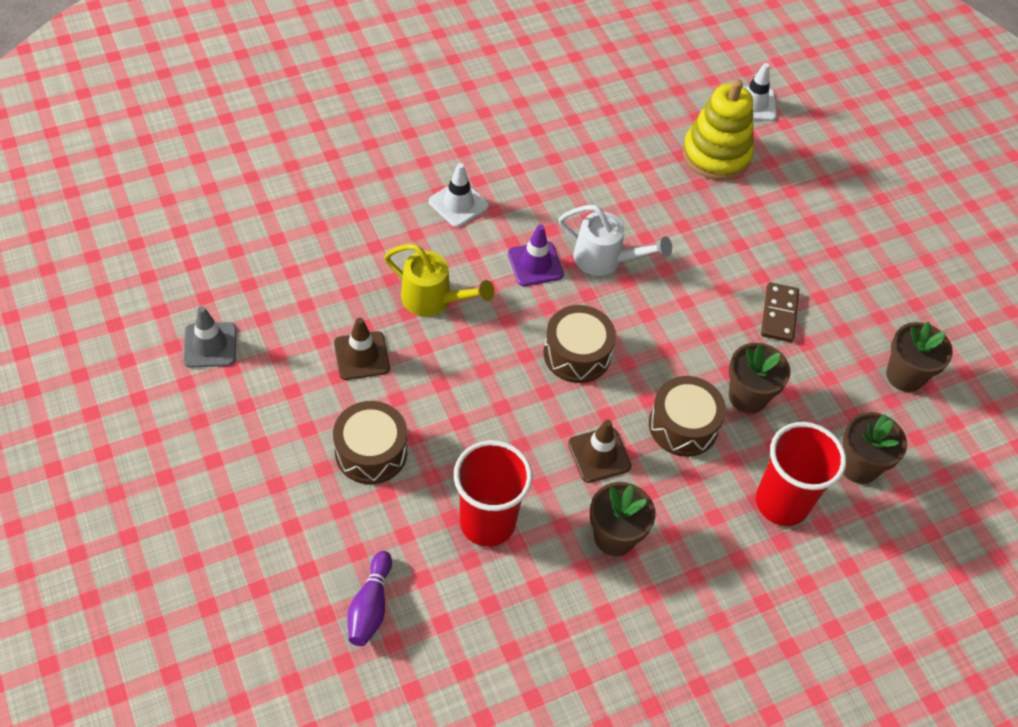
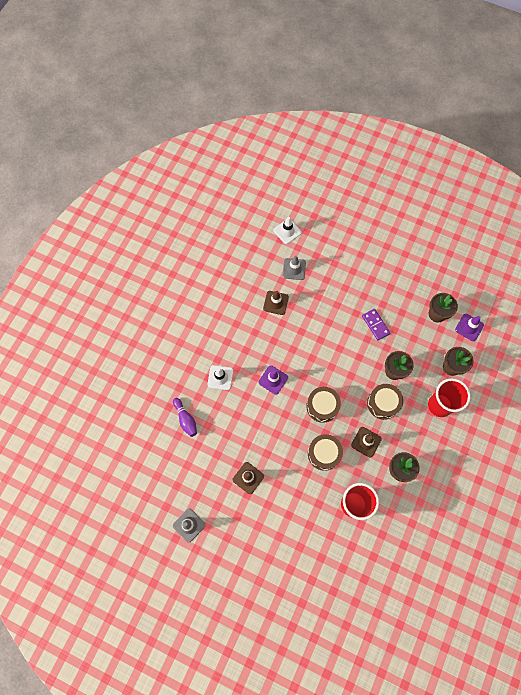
camera: 35 degrees left, 15 degrees up
brown drum [333,401,407,484] -> brown drum moved to [308,434,343,471]
purple bowling pin [348,551,392,646] -> purple bowling pin moved to [173,398,197,437]
yellow watering can [384,244,494,316] -> none
white watering can [559,205,672,276] -> none
yellow stacking toy [683,79,754,180] -> grey traffic cone [283,256,306,280]
brown domino [761,282,799,342] -> purple domino [362,309,390,340]
none -> brown traffic cone [263,291,289,315]
none -> purple traffic cone [455,314,484,341]

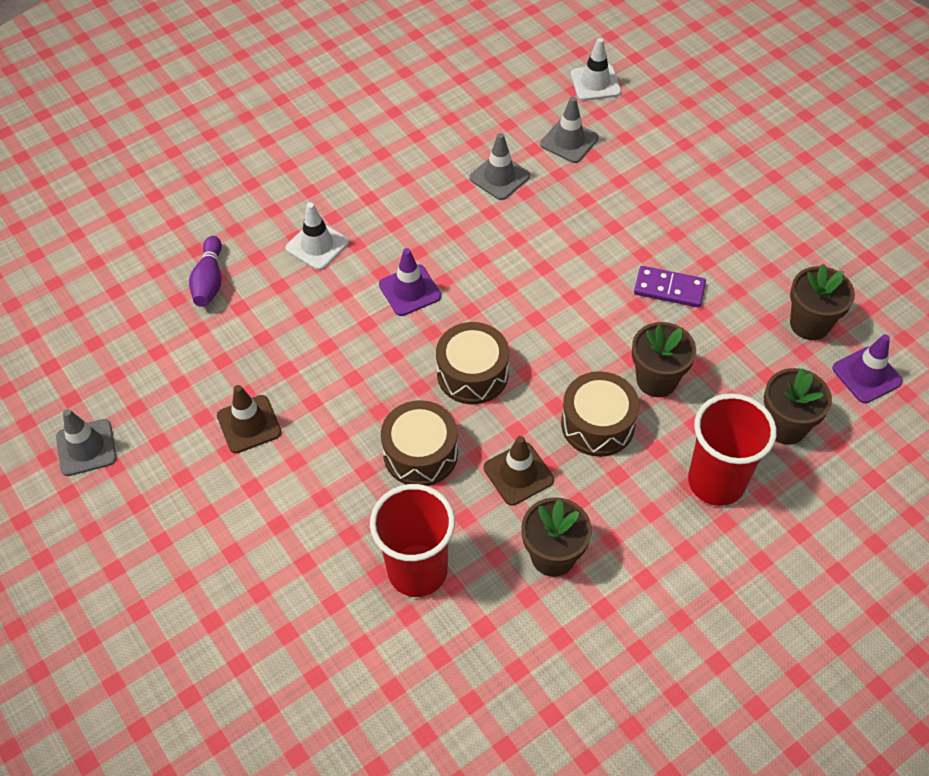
camera: 30 degrees right, 15 degrees down
brown traffic cone [263,291,289,315] -> grey traffic cone [469,133,530,200]
purple domino [362,309,390,340] -> purple domino turned 75 degrees counterclockwise [634,266,706,308]

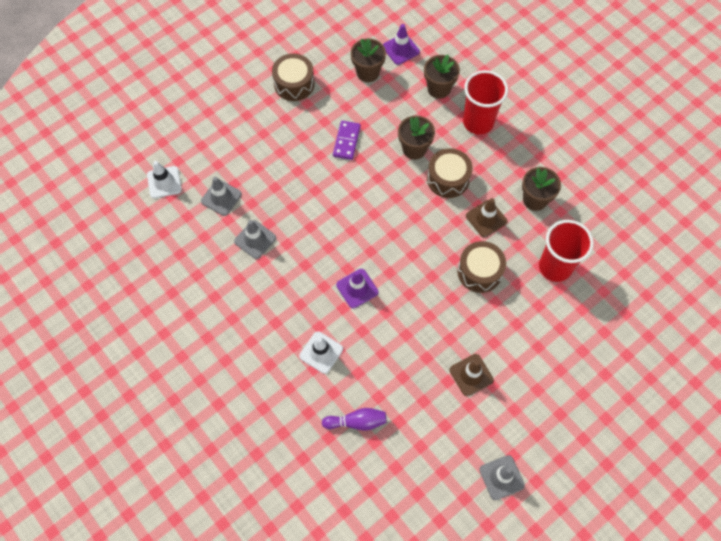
camera: 95 degrees left, 10 degrees up
brown drum [436,322,509,404] -> brown drum moved to [272,53,315,101]

